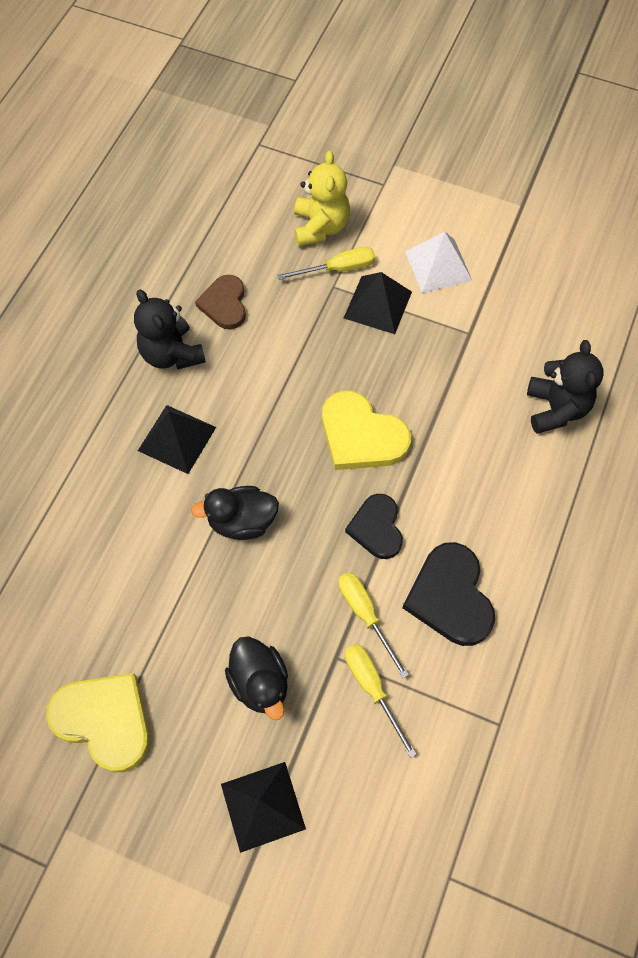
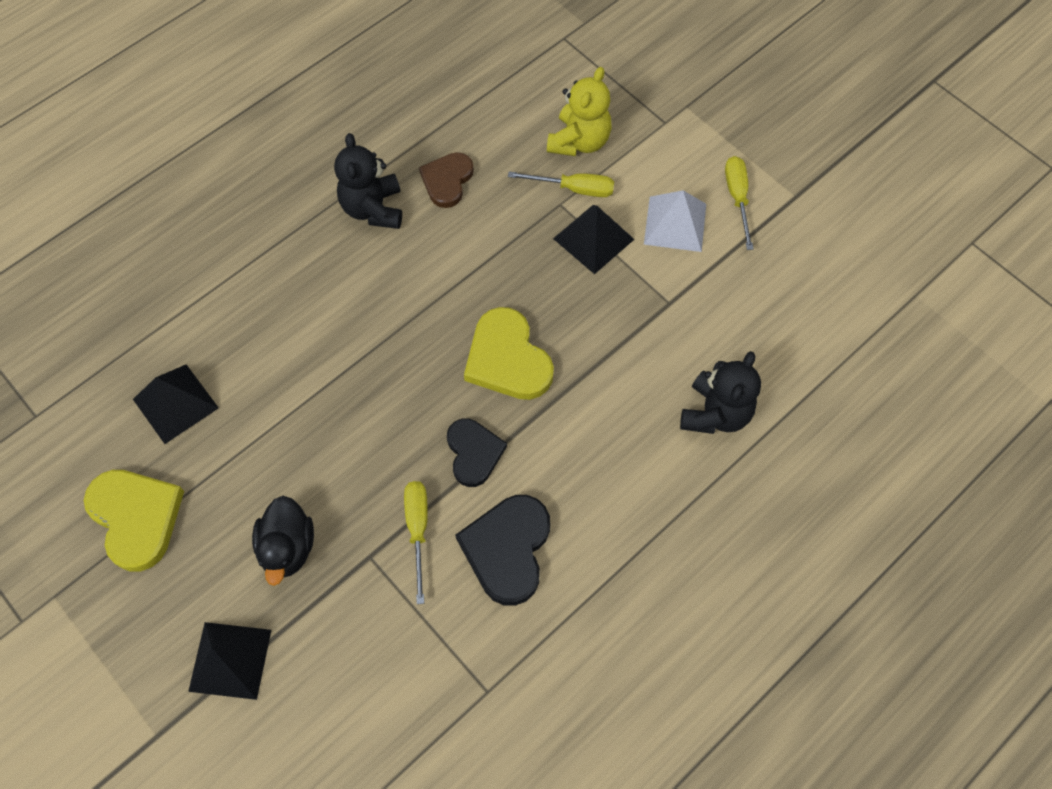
camera: 25 degrees right, 0 degrees up
black pyramid [138,405,216,474] -> black pyramid moved to [133,364,219,444]
black duck [191,486,279,540] -> none
black heart [345,494,403,559] -> black heart turned 150 degrees clockwise [447,419,507,487]
yellow screwdriver [345,644,416,758] -> yellow screwdriver moved to [725,156,753,250]

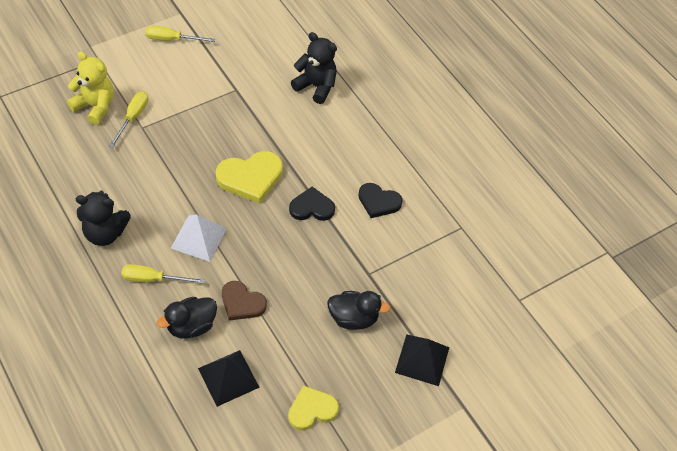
camera: 85 degrees left, 10 degrees down
yellow heart [84,470,184,572] -> yellow heart [288,386,339,430], size x0.66
yellow screwdriver [404,481,428,604] -> yellow screwdriver moved to [122,264,205,284]
brown heart [419,152,474,208] -> brown heart moved to [222,281,267,321]
black heart [455,495,550,606] -> black heart [358,183,403,218], size x0.66
black pyramid [553,205,635,274] -> none
white pyramid [644,190,706,252] -> white pyramid moved to [171,215,227,262]
none -> black duck [157,297,217,339]

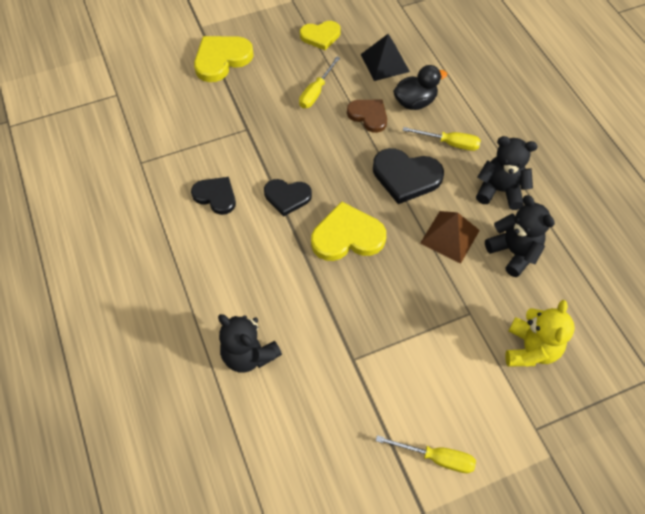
camera: 165 degrees left, 5 degrees up
yellow teddy bear [67,51,114,125] -> yellow teddy bear turned 120 degrees counterclockwise [505,300,575,367]
yellow screwdriver [109,91,148,148] -> yellow screwdriver moved to [299,56,340,108]
white pyramid [171,215,227,262] -> black heart [373,148,444,204]
black duck [327,291,391,330] -> none
black pyramid [395,334,449,386] -> yellow heart [194,36,254,82]
none -> brown pyramid [420,211,480,264]
none -> black teddy bear [485,195,555,277]

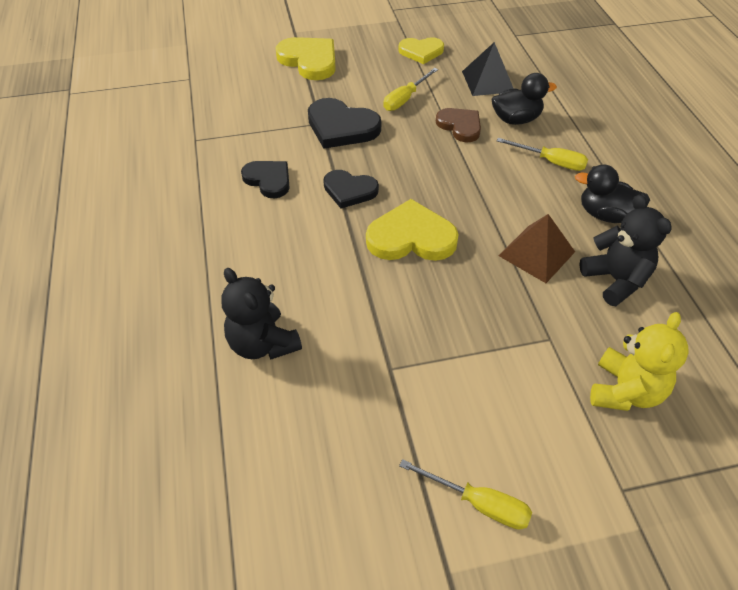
camera: 10 degrees right, 10 degrees down
yellow heart [194,36,254,82] -> yellow heart turned 75 degrees clockwise [276,37,336,80]
black heart [373,148,444,204] -> black heart moved to [308,98,381,149]
black teddy bear [476,136,538,210] -> black duck [575,164,650,223]

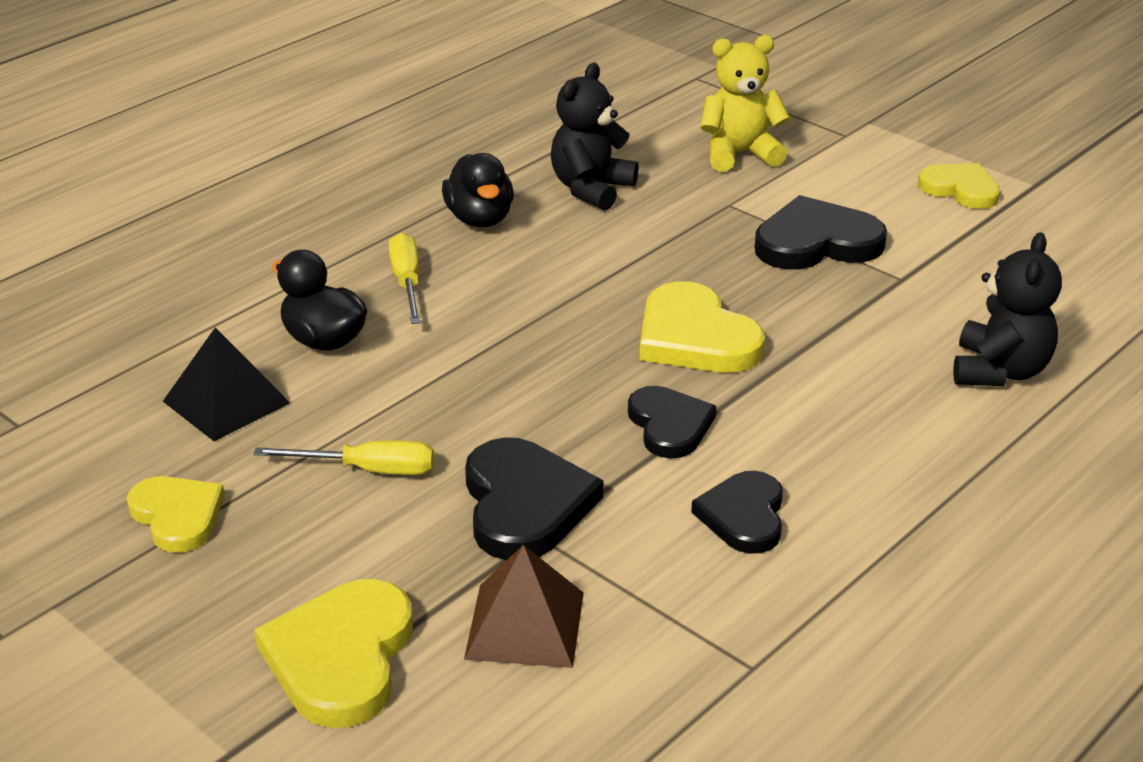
camera: 125 degrees left, 15 degrees down
yellow screwdriver [399,459,532,530] -> yellow heart [918,163,1000,209]
brown heart [436,108,481,142] -> none
brown pyramid [499,214,575,283] -> brown pyramid moved to [464,545,584,668]
none -> black heart [754,195,887,270]

